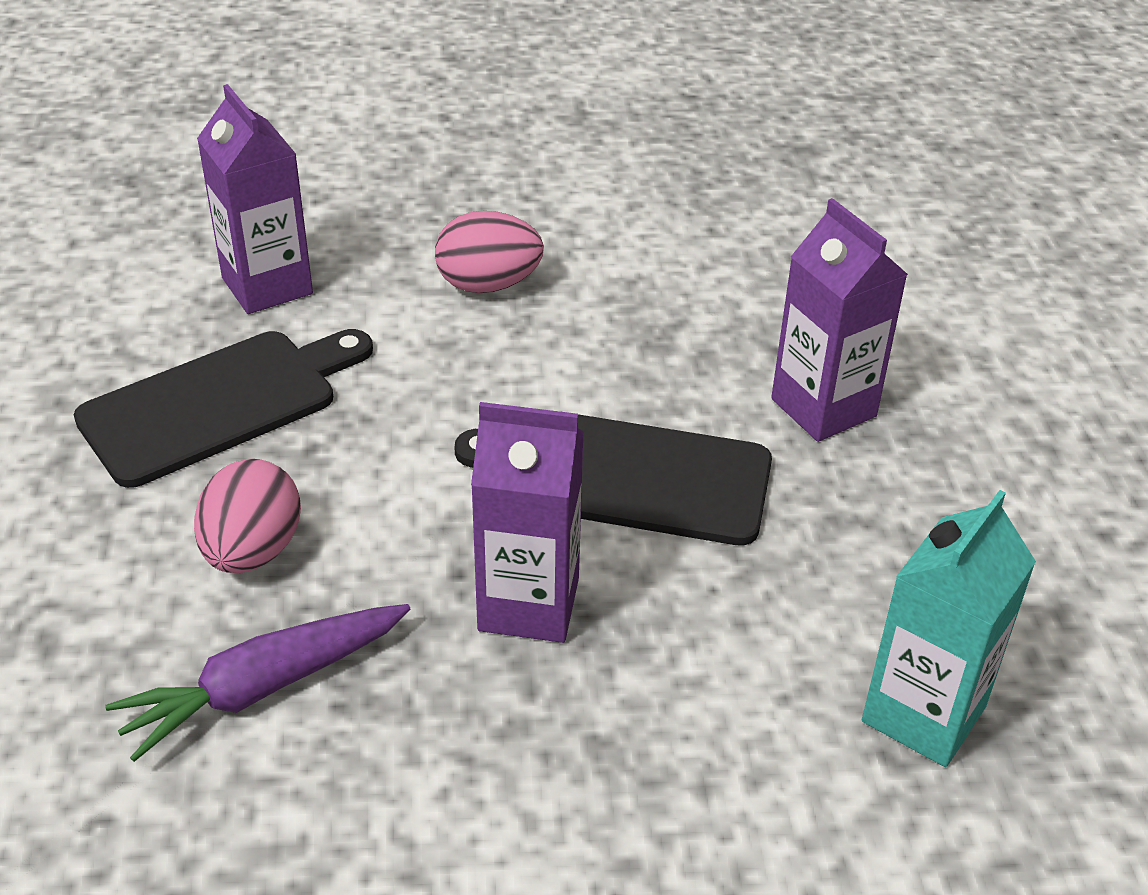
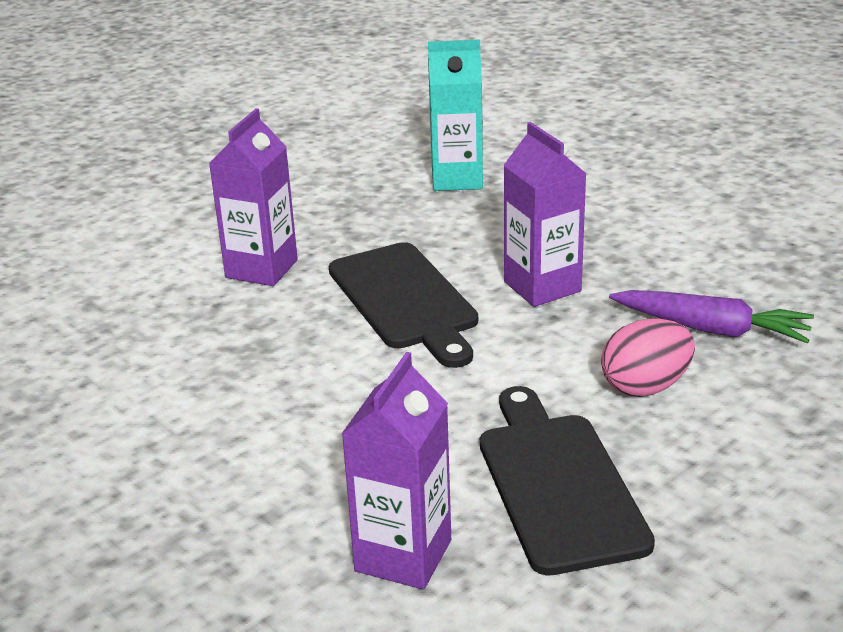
camera: 125 degrees left, 10 degrees down
black cutting board [74,329,373,488] -> black cutting board turned 60 degrees clockwise [480,386,655,576]
pink egg [435,211,544,293] -> none

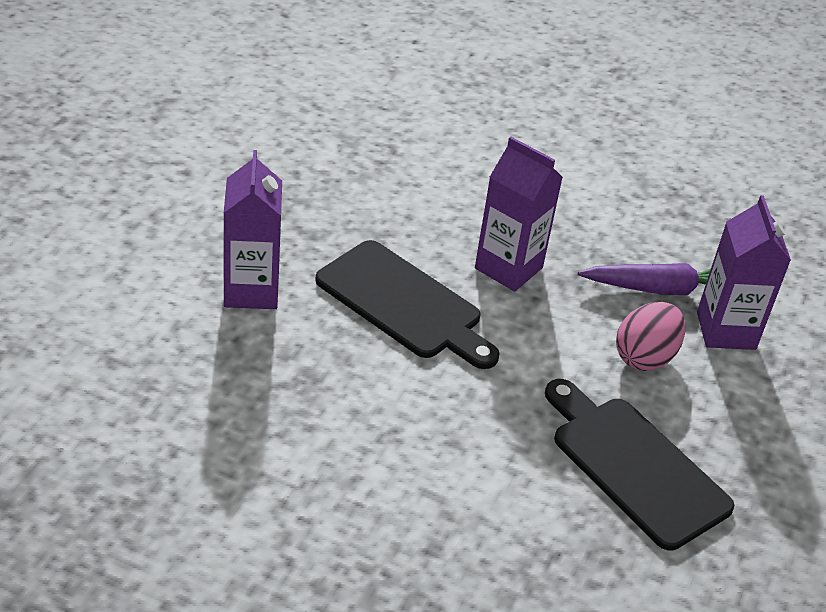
camera: 30 degrees left, 10 degrees up
purple carton [342,352,451,590] -> purple carton moved to [697,195,791,350]
turquoise carton [428,39,483,191] -> none

